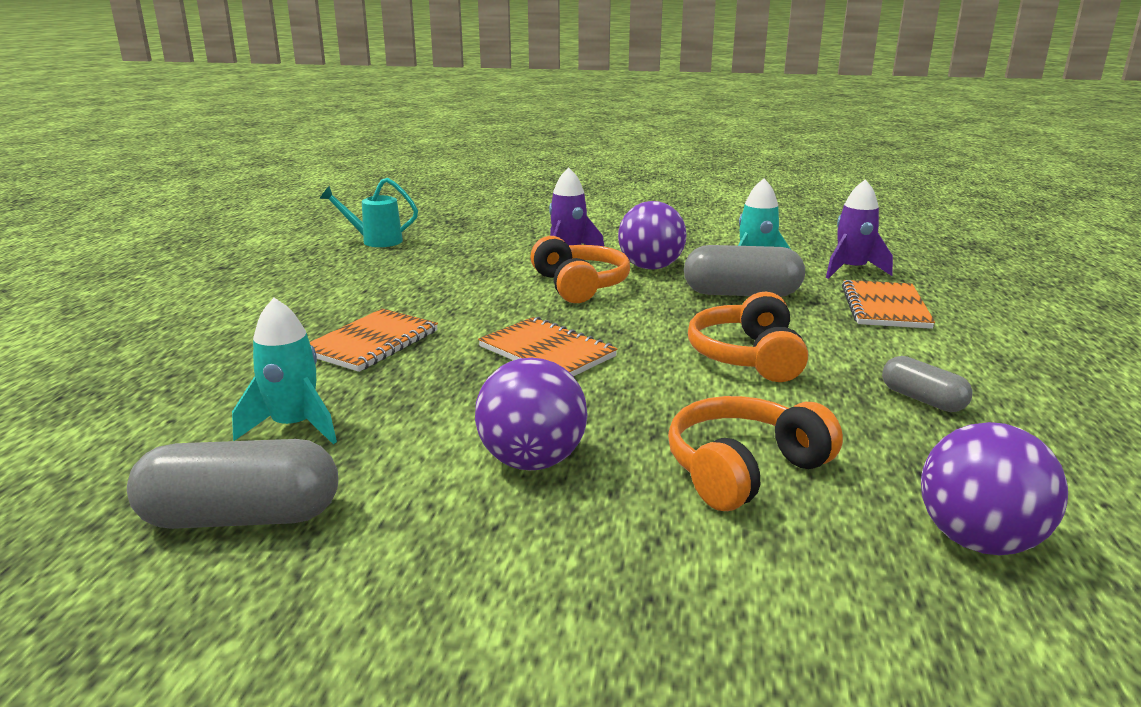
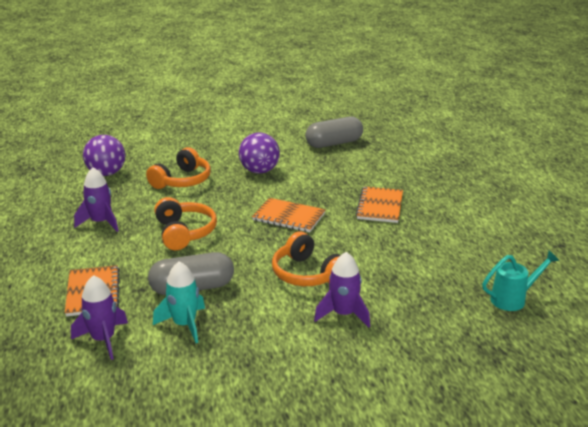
camera: 160 degrees right, 5 degrees up
turquoise rocket [232,298,337,444] -> none
purple ball [618,201,687,270] -> none
grey capsule [882,356,972,412] -> purple rocket [74,167,119,232]

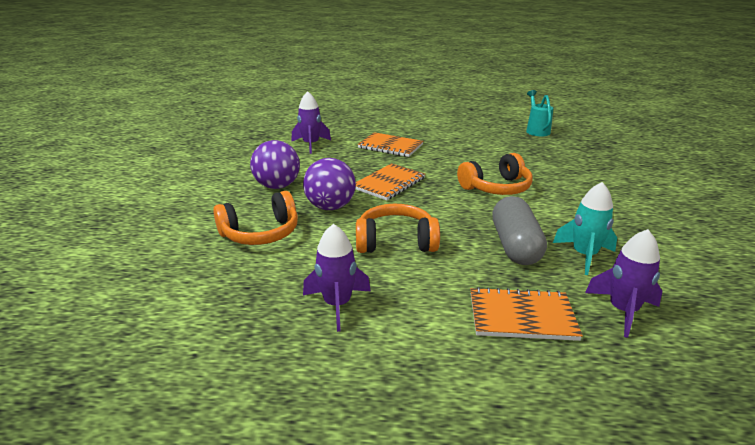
camera: 75 degrees left, 0 degrees up
purple ball [83,135,125,176] -> purple ball moved to [303,158,356,210]
orange headphones [146,147,211,189] -> orange headphones turned 105 degrees clockwise [213,191,298,245]
grey capsule [306,116,363,148] -> none
purple rocket [314,252,370,328] -> purple rocket moved to [291,91,331,154]

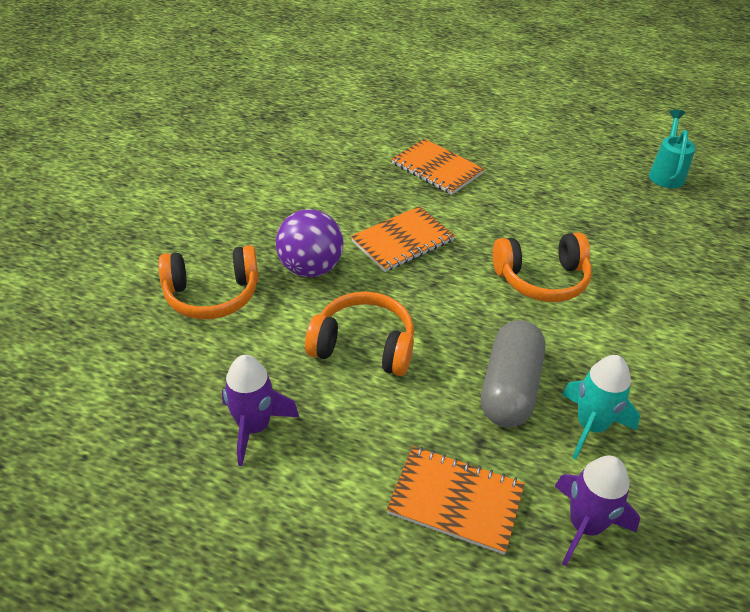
camera: 15 degrees right, 15 degrees up
purple ball [250,140,300,189] -> none
purple rocket [291,91,331,154] -> none

